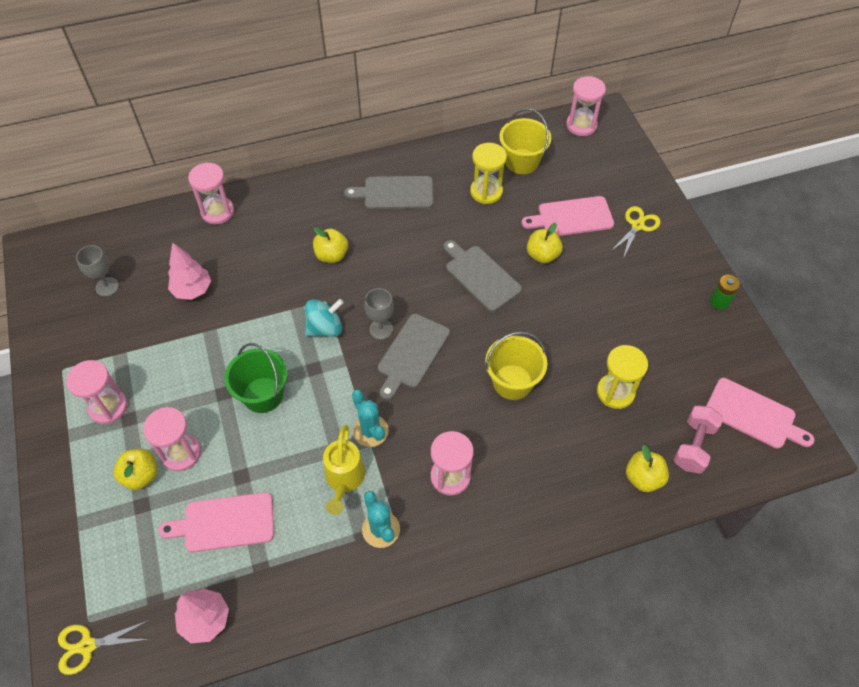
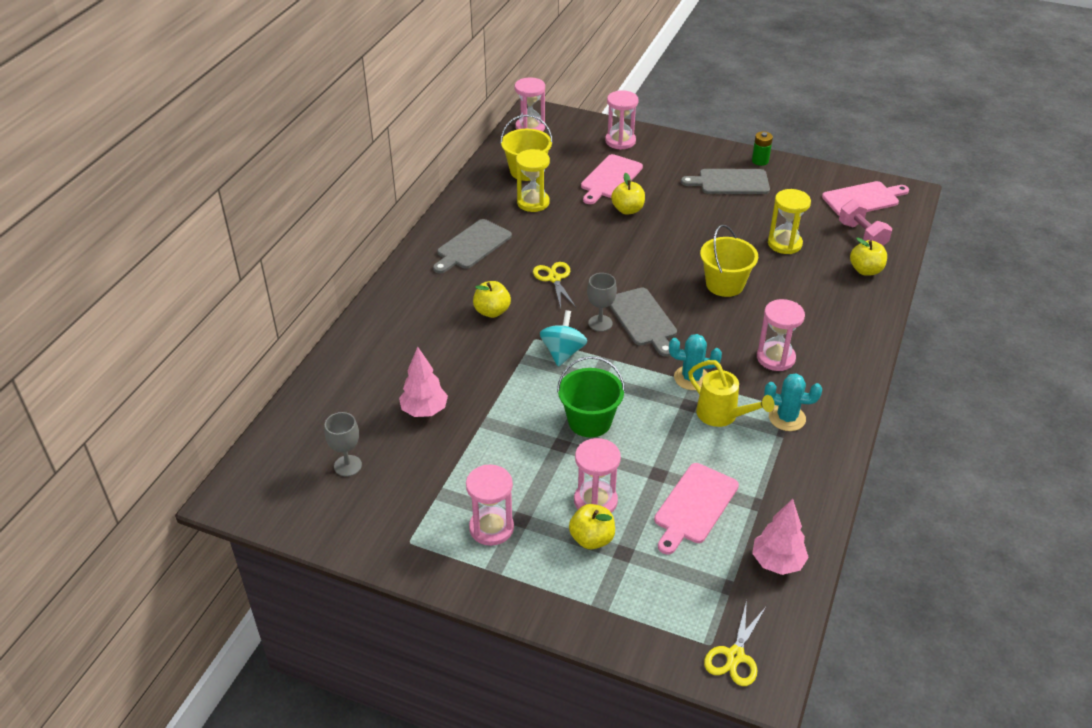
camera: 50 degrees left, 15 degrees down
pink hourglass [188,163,234,224] -> pink hourglass moved to [605,90,639,150]
grey cutting board [443,240,522,312] -> grey cutting board moved to [681,169,770,194]
yellow scissors [610,206,661,258] -> yellow scissors moved to [533,262,576,308]

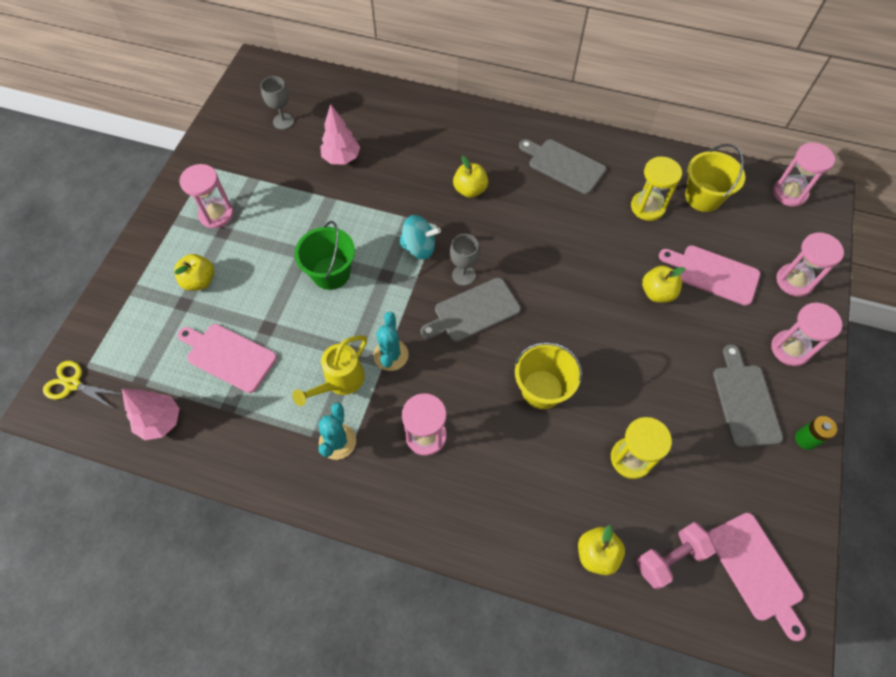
camera: 85 degrees right, 20 degrees up
yellow scissors [533,262,576,308] -> none
pink hourglass [574,438,621,513] -> pink hourglass moved to [771,303,842,366]

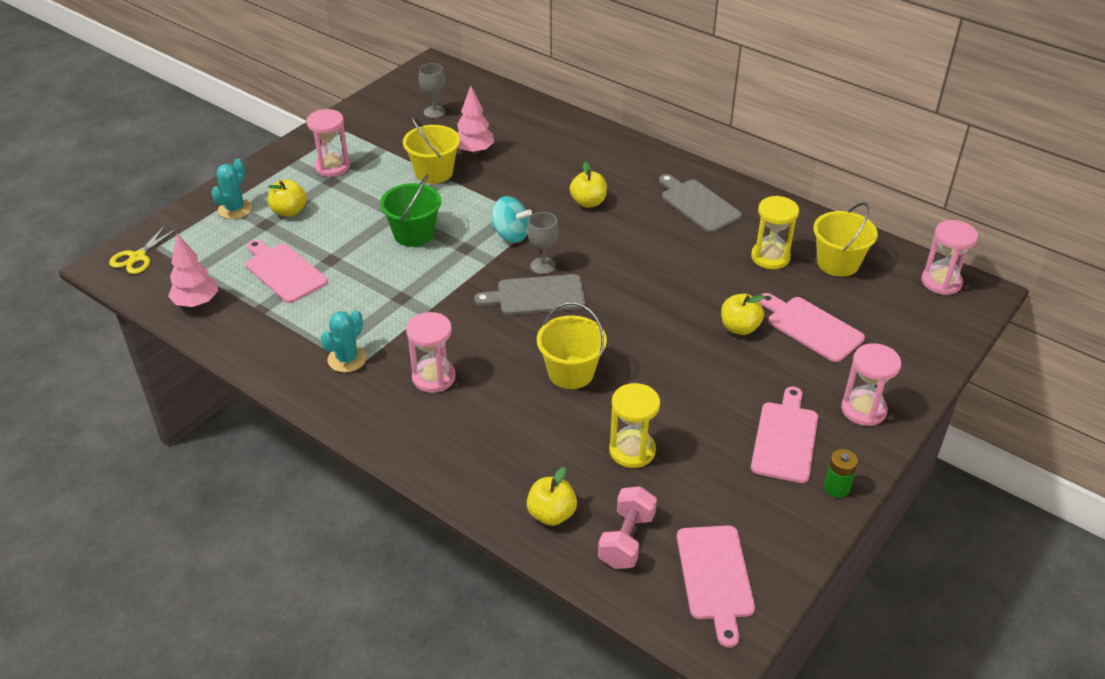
camera: 20 degrees right, 20 degrees down
yellow scissors [43,361,121,408] -> yellow scissors turned 105 degrees counterclockwise [109,224,178,274]
yellow watering can [292,335,367,406] -> none
turquoise cactus [373,312,409,371] -> turquoise cactus moved to [211,159,252,219]
pink dumbbell [636,522,716,589] -> pink dumbbell turned 60 degrees counterclockwise [598,486,657,569]
grey cutting board [713,344,783,447] -> pink cutting board [751,387,818,483]
pink hourglass [776,232,844,297] -> none
none -> yellow bucket [403,116,460,184]

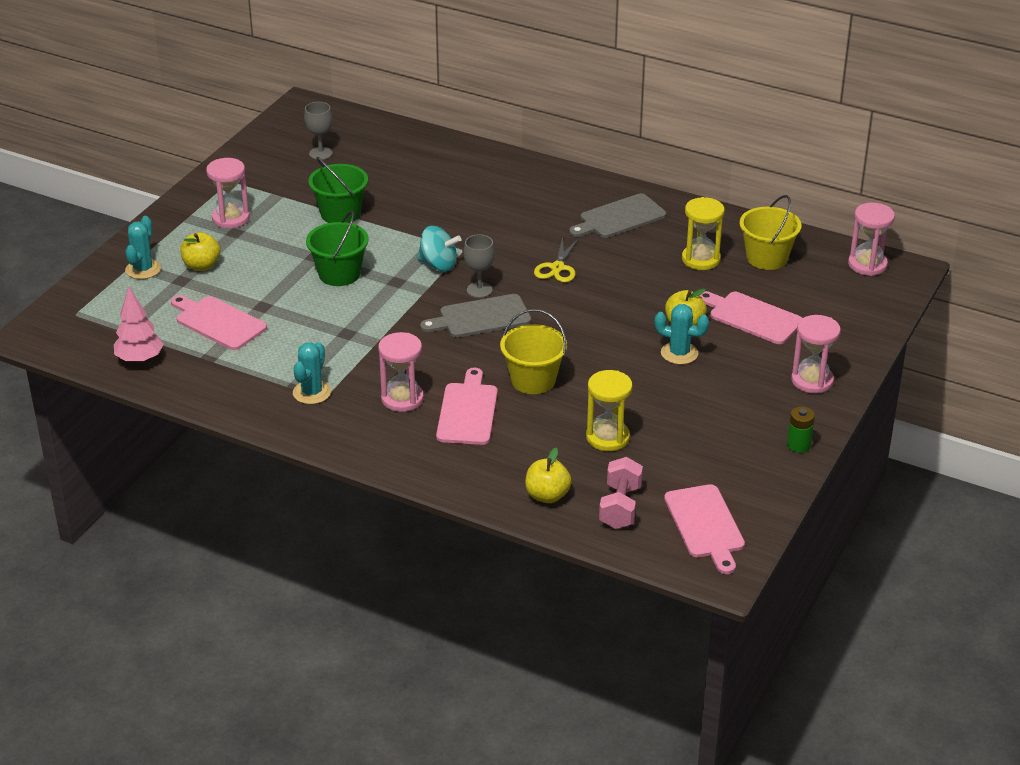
camera: 10 degrees left, 5 degrees down
yellow scissors [109,224,178,274] -> yellow scissors moved to [534,238,579,283]
yellow bucket [403,116,460,184] -> green bucket [309,157,368,223]
pink tree [457,86,494,154] -> none
yellow apple [570,161,607,208] -> none
grey cutting board [659,174,742,233] -> grey cutting board turned 75 degrees counterclockwise [569,193,666,238]
pink cutting board [751,387,818,483] -> pink cutting board moved to [436,368,498,445]
none -> turquoise cactus [655,304,709,365]

